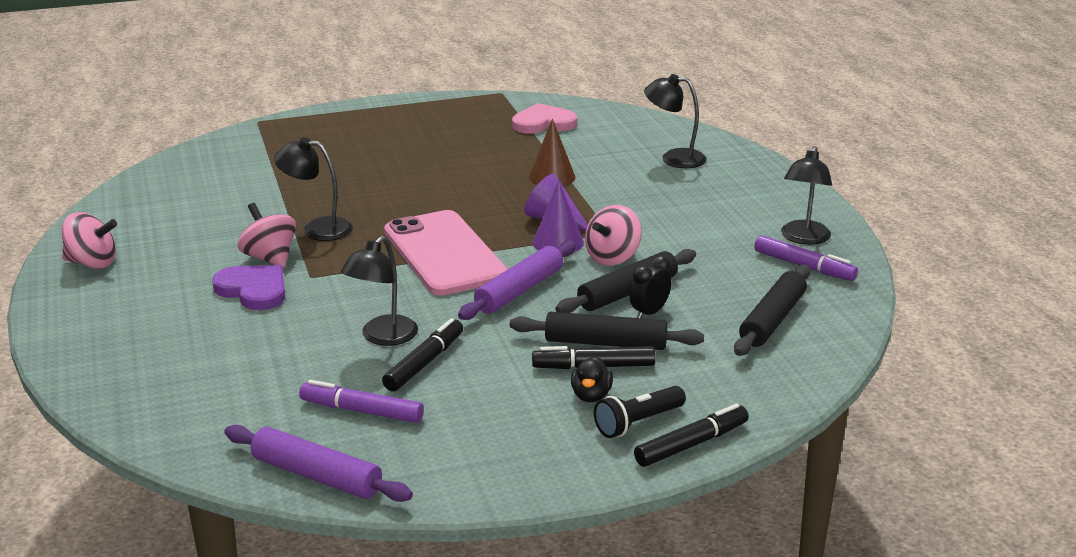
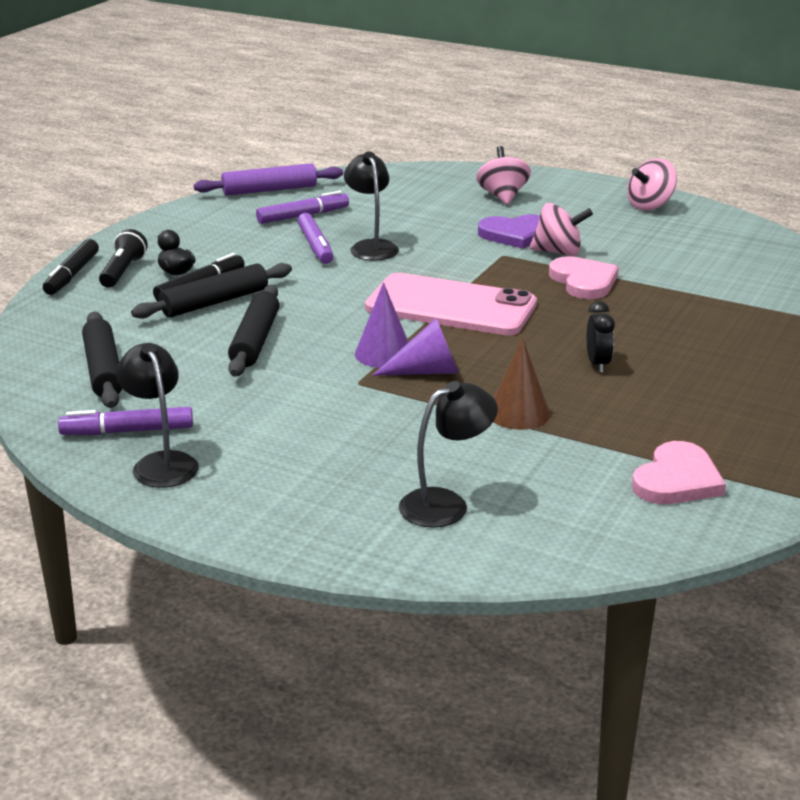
camera: 135 degrees right, 0 degrees up
black lamp [274,137,353,241] -> pink heart [549,256,619,299]
black marker [382,318,463,392] -> purple marker [298,213,334,264]
purple rolling pin [458,241,576,320] -> none
pink spinning top [585,205,642,266] -> pink spinning top moved to [476,146,531,205]
black clock [630,255,671,318] -> black clock moved to [587,301,615,373]

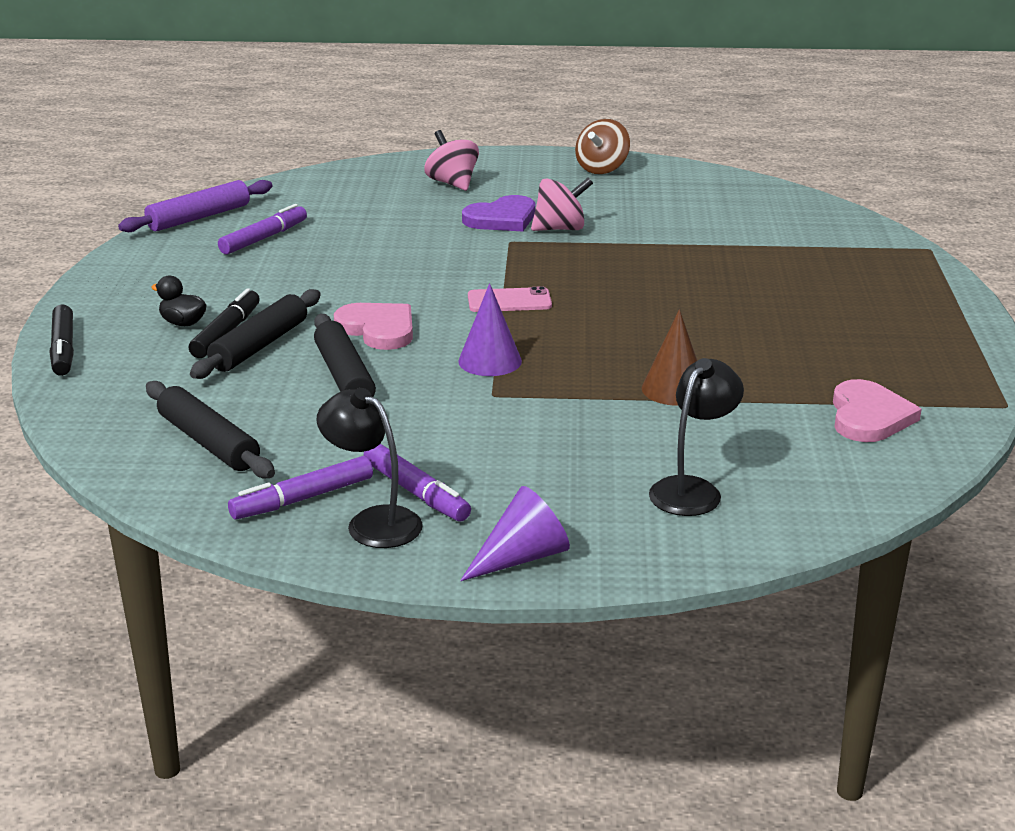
camera: 25 degrees left, 0 degrees up
black flashlight [99,229,148,288] -> none
purple marker [298,213,334,264] -> purple marker moved to [363,444,471,522]
black lamp [344,152,399,261] -> none
pink phone [365,273,537,335] -> pink phone [468,286,552,312], size x0.48
purple cone [372,318,458,376] -> purple cone moved to [460,486,570,581]
pink heart [549,256,619,299] -> pink heart moved to [334,303,413,350]
black clock [587,301,615,373] -> none
pink spinning top [627,158,677,211] -> brown spinning top [575,119,630,174]

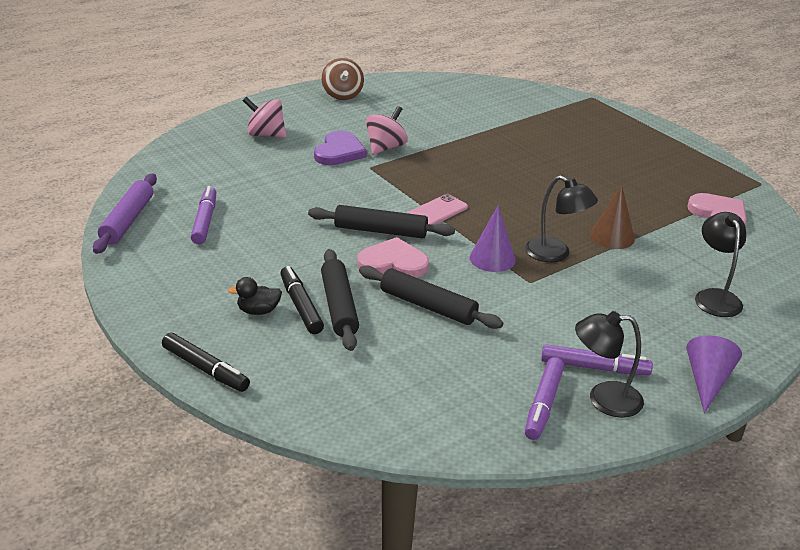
camera: 40 degrees left, 5 degrees up
black rolling pin [146,381,275,479] -> black rolling pin moved to [308,205,455,239]
none -> black lamp [525,176,598,262]

